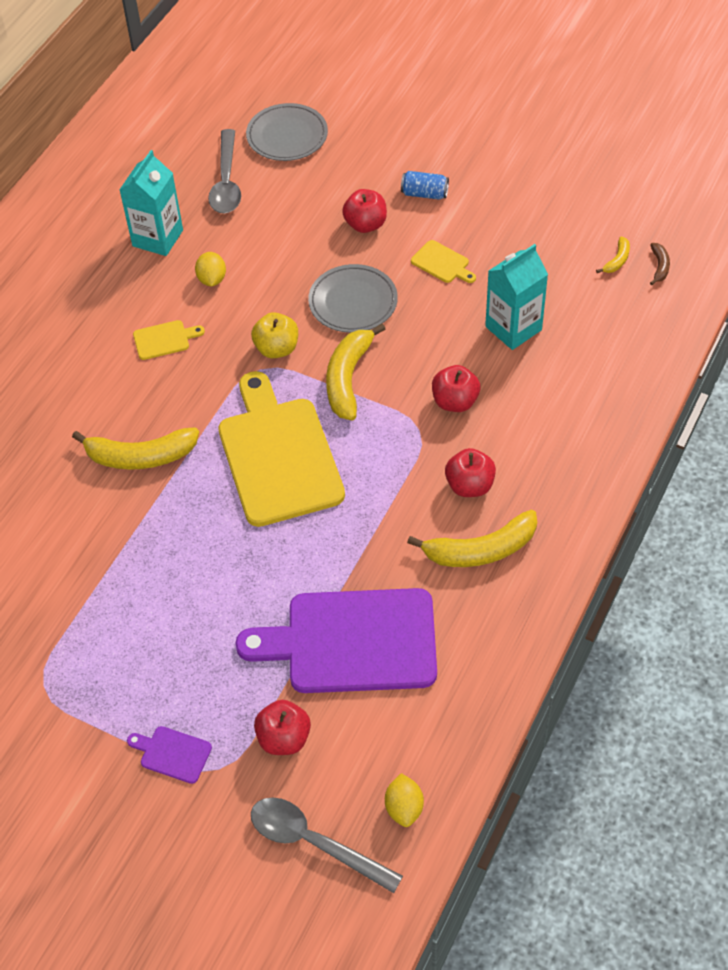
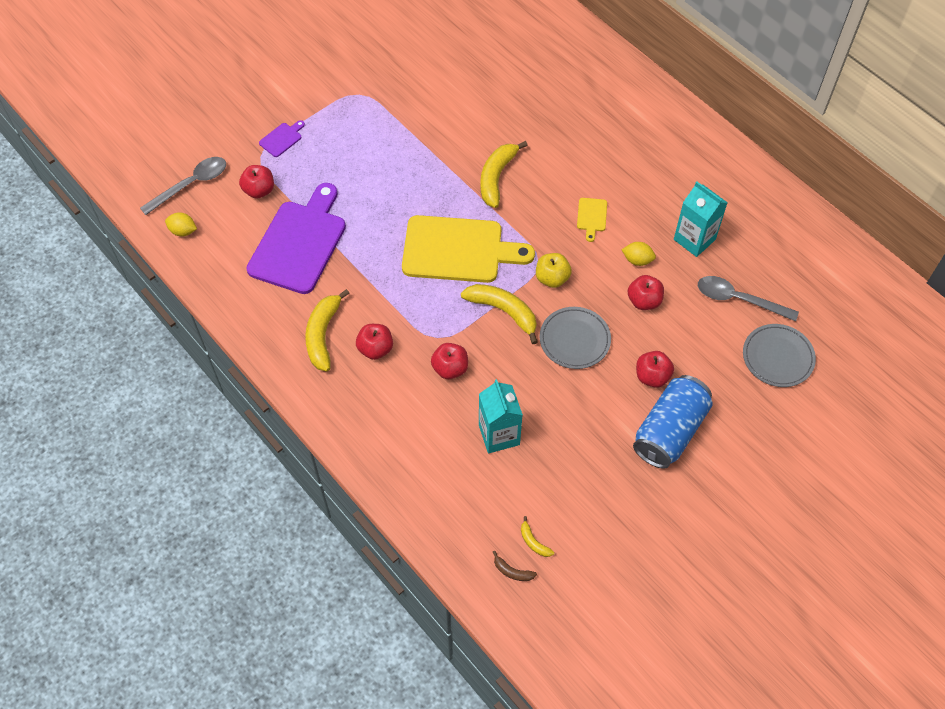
camera: 110 degrees right, 5 degrees up
blue can [401,171,449,200] -> blue can [633,375,712,469], size x2.23
yellow cutting board [411,240,476,283] -> none
none -> red apple [628,275,664,310]

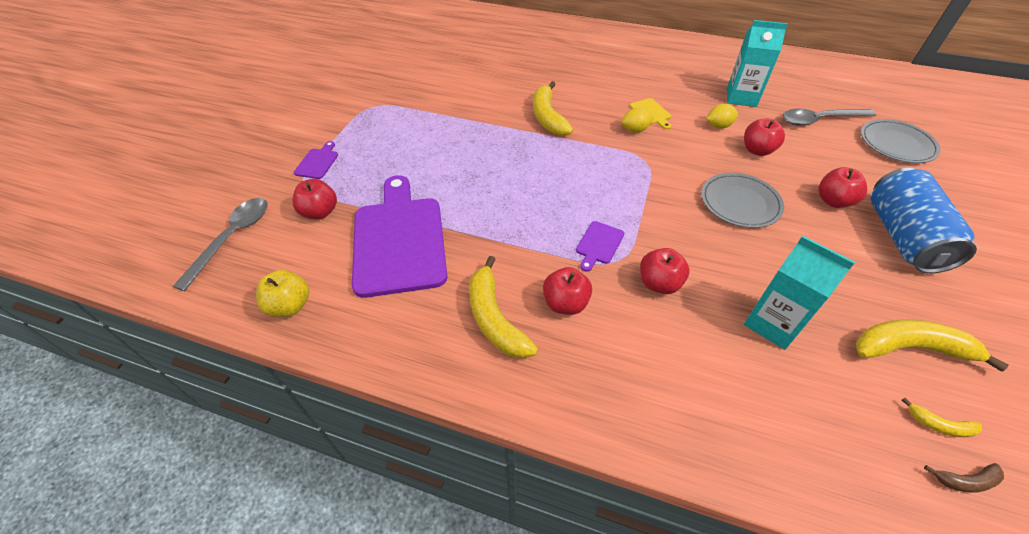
camera: 30 degrees left, 10 degrees down
yellow lemon [165,212,197,237] -> yellow lemon moved to [621,107,654,133]
yellow cutting board [402,215,535,283] -> none
yellow banana [461,284,538,344] -> yellow banana moved to [856,319,1009,372]
yellow apple [536,253,572,288] -> yellow apple moved to [256,270,309,317]
none -> purple cutting board [576,221,624,272]

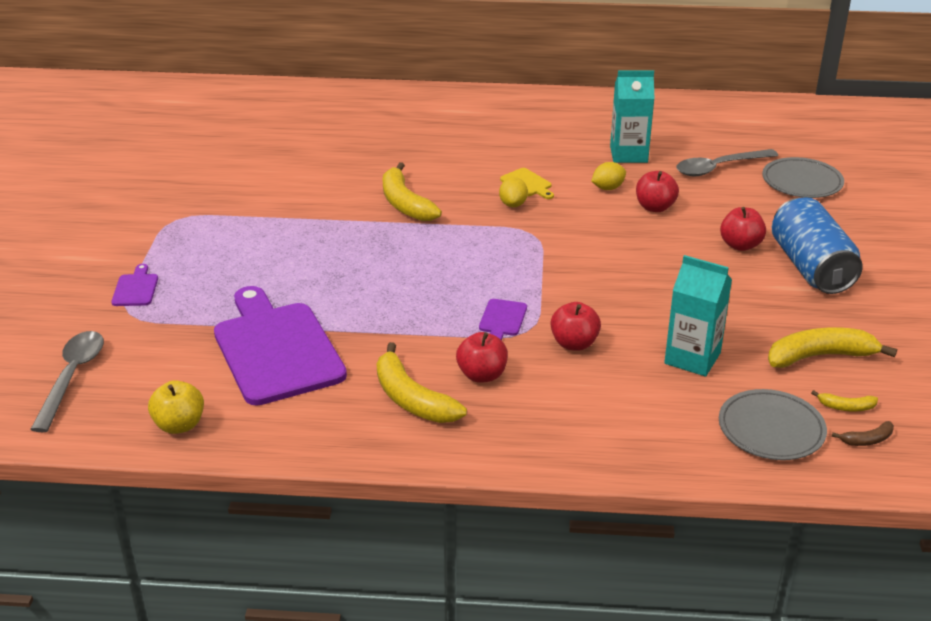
camera: 15 degrees left, 15 degrees down
red apple [292,179,337,220] -> none
yellow lemon [621,107,654,133] -> yellow lemon turned 60 degrees counterclockwise [499,177,528,207]
grey plate [701,173,784,228] -> grey plate moved to [719,389,827,460]

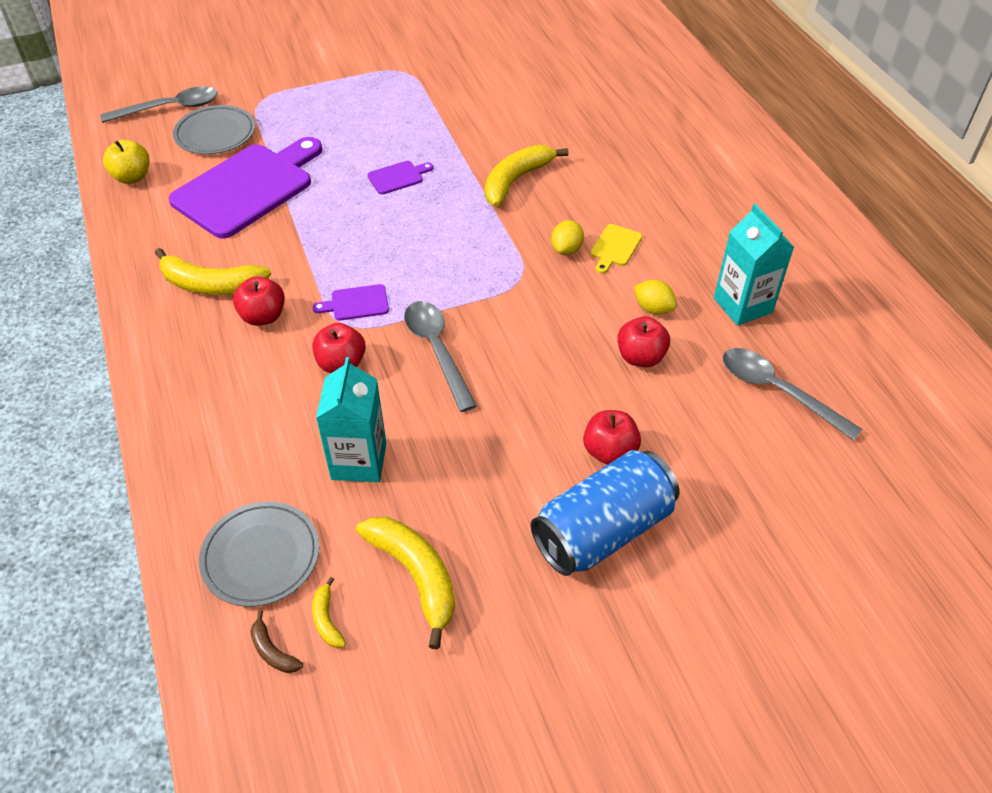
camera: 65 degrees right, 15 degrees up
purple cutting board [111,264,158,306] -> purple cutting board moved to [367,161,434,194]
yellow banana [377,342,467,423] -> yellow banana turned 105 degrees counterclockwise [155,248,271,295]
yellow lemon [499,177,528,207] -> yellow lemon turned 45 degrees counterclockwise [551,220,584,255]
grey plate [762,157,844,198] -> grey plate moved to [173,105,255,154]
none -> grey spoon [404,301,477,412]

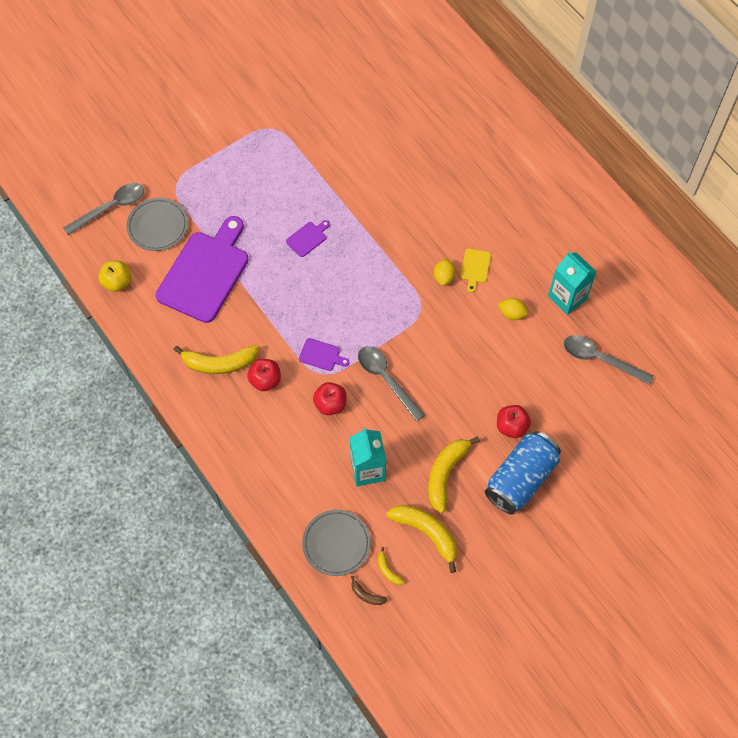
camera: 15 degrees left, 15 degrees up
purple cutting board [313,284,389,321] -> purple cutting board turned 135 degrees counterclockwise [299,338,349,371]
yellow banana [485,145,569,207] -> yellow banana moved to [428,436,480,513]
red apple [617,316,670,367] -> none

